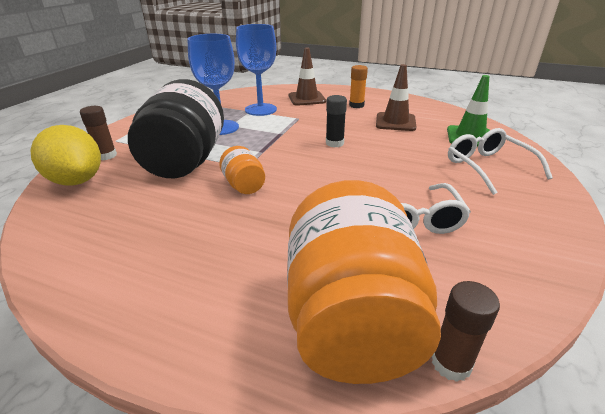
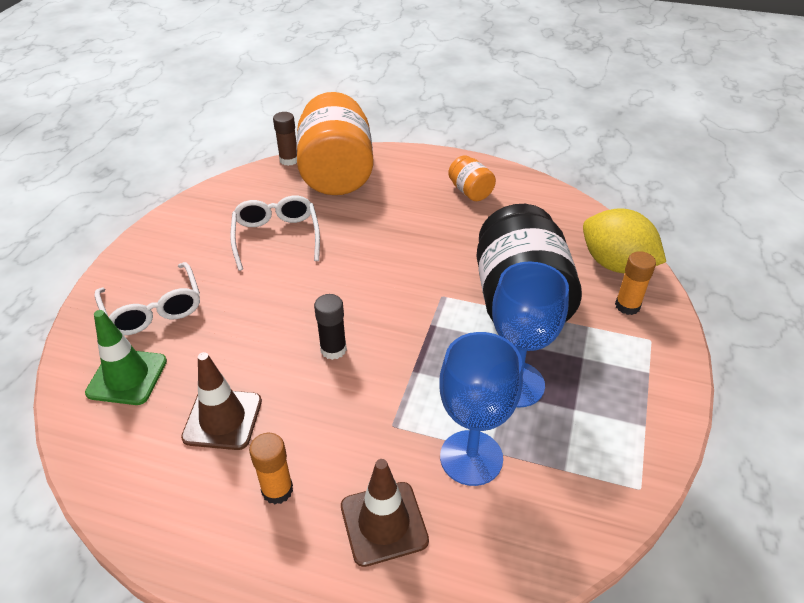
camera: 175 degrees right, 10 degrees up
brown glue stick [80,106,117,160] -> orange glue stick [615,251,656,315]
orange jar [219,146,265,194] -> orange jar moved to [448,155,496,201]

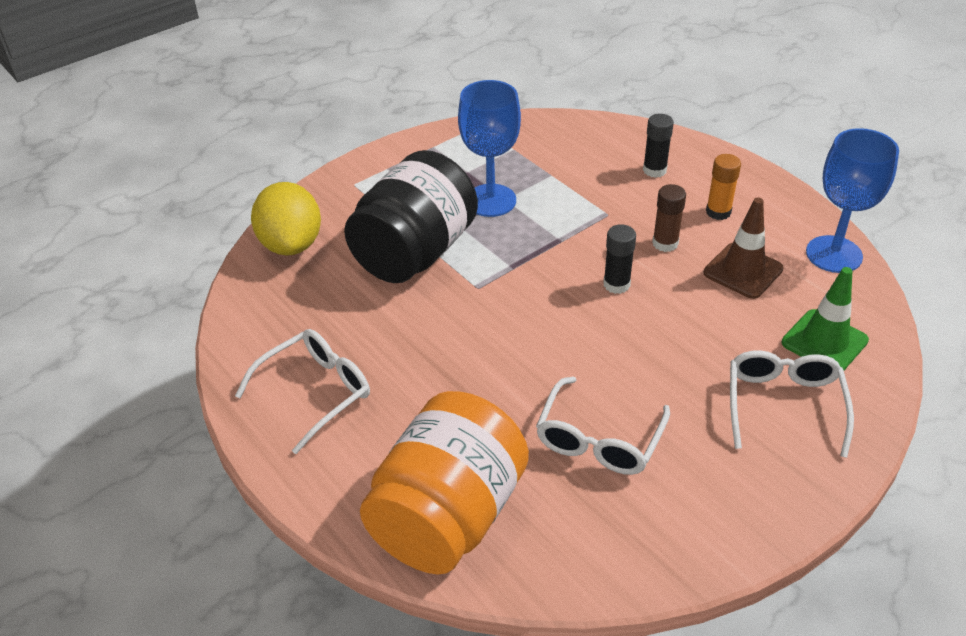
camera: 145 degrees left, 0 degrees up
brown glue stick [273,112,297,166] -> brown glue stick moved to [652,184,686,252]
brown traffic cone [341,459,429,567] -> black glue stick [643,114,674,178]
blue goblet [439,332,523,486] -> blue goblet moved to [806,128,899,273]
orange jar [448,155,496,201] -> white glasses [235,329,370,454]
orange glue stick [615,251,656,315] -> none

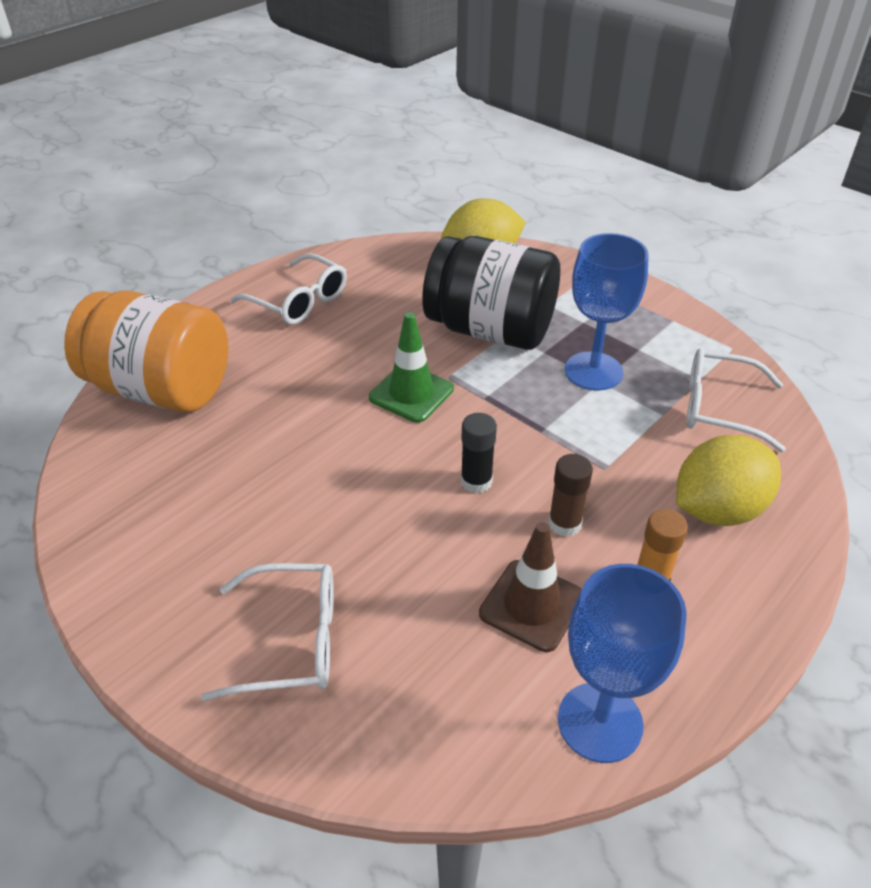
camera: 80 degrees right, 0 degrees up
white glasses [536,377,670,475] -> white glasses moved to [687,348,786,452]
black glue stick [643,114,674,178] -> yellow lemon [676,435,781,526]
green traffic cone [782,267,869,370] -> green traffic cone moved to [369,312,454,423]

